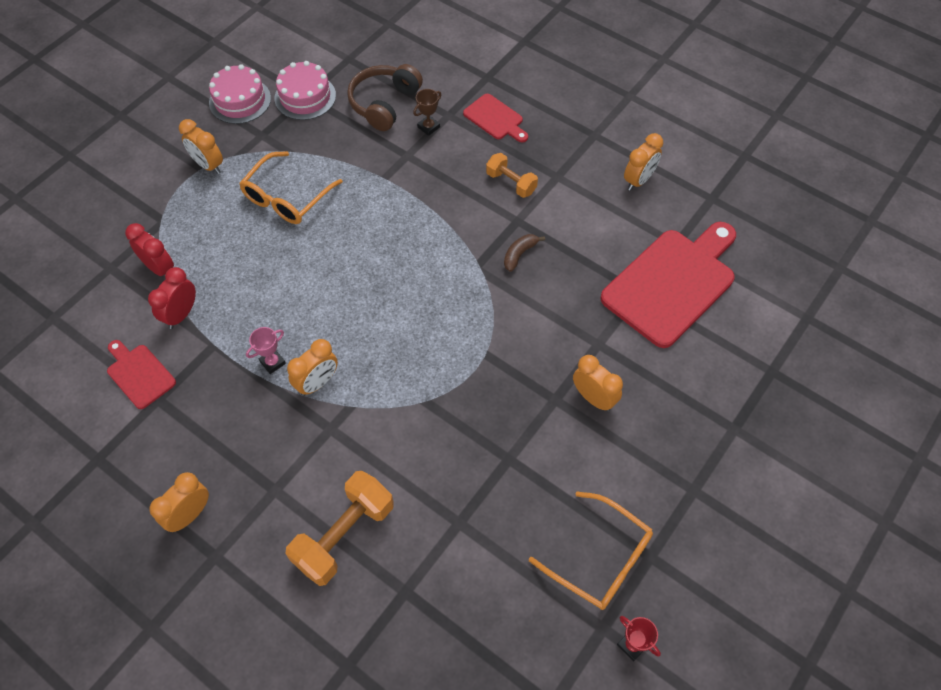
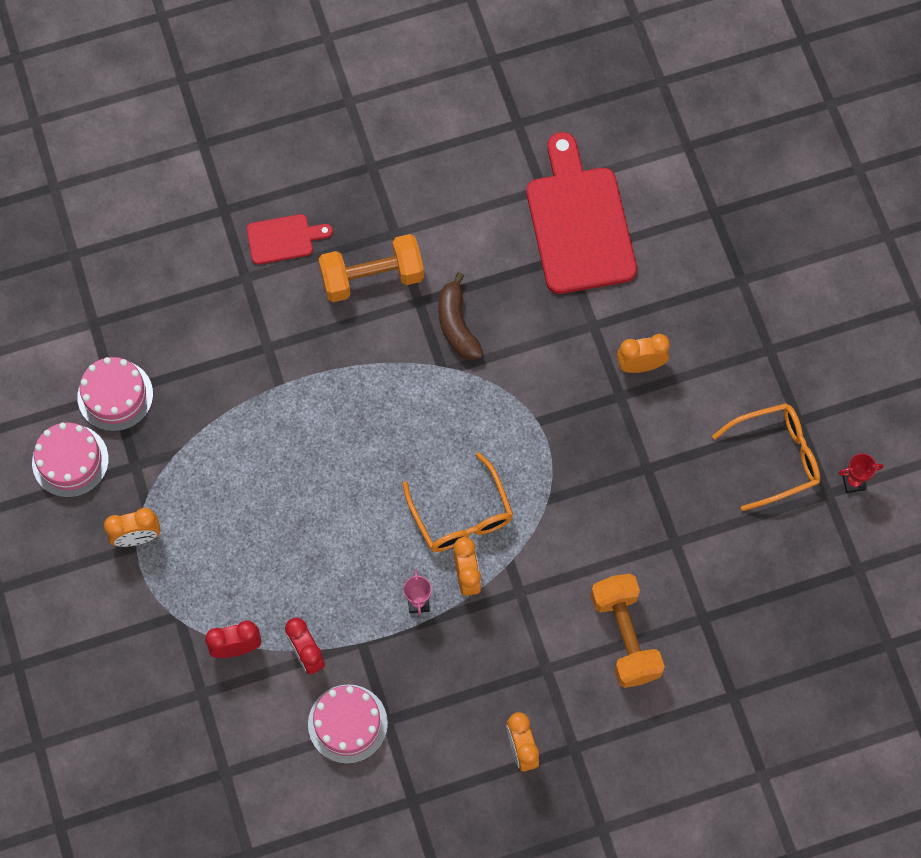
camera: 55 degrees left, 10 degrees up
red cutting board [107,340,176,409] -> pink cake [308,684,388,764]
orange glasses [239,151,343,224] -> orange glasses moved to [403,452,513,552]
brown headphones [347,64,423,131] -> none
brown trophy [413,89,441,136] -> none
orange dumbbell [486,153,538,198] -> orange dumbbell [319,234,424,302], size x1.71
brown banana [504,234,545,272] -> brown banana [438,272,483,360], size x1.57
orange clock [624,133,663,191] -> none

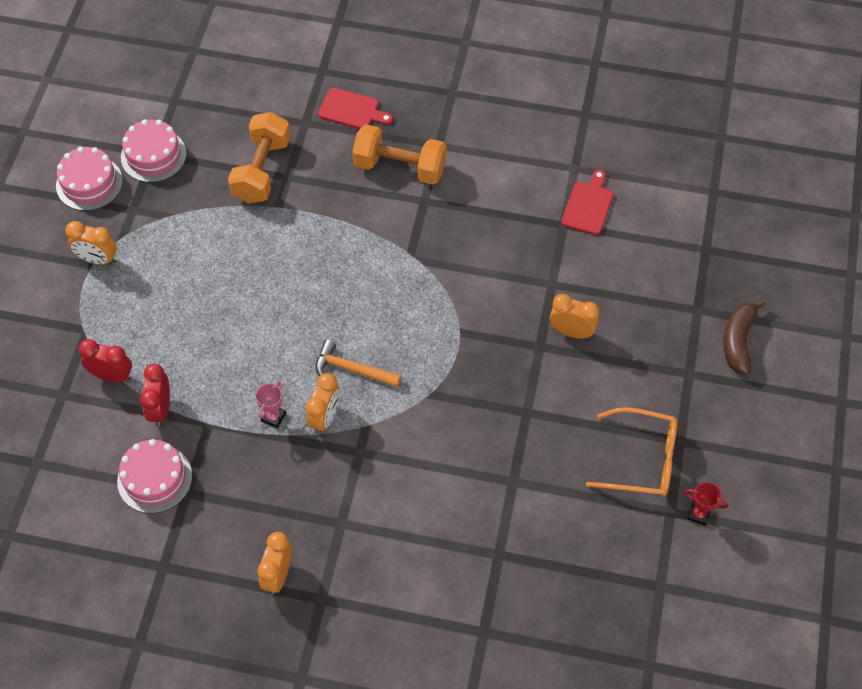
camera: 30 degrees right, 10 degrees down
orange glasses [403,452,513,552] -> orange hammer [316,340,401,387]
brown banana [438,272,483,360] -> brown banana moved to [723,299,766,375]
red cutting board [527,132,637,294] -> red cutting board [561,169,613,235], size x0.49
orange dumbbell [590,574,665,688] -> orange dumbbell moved to [228,112,291,203]

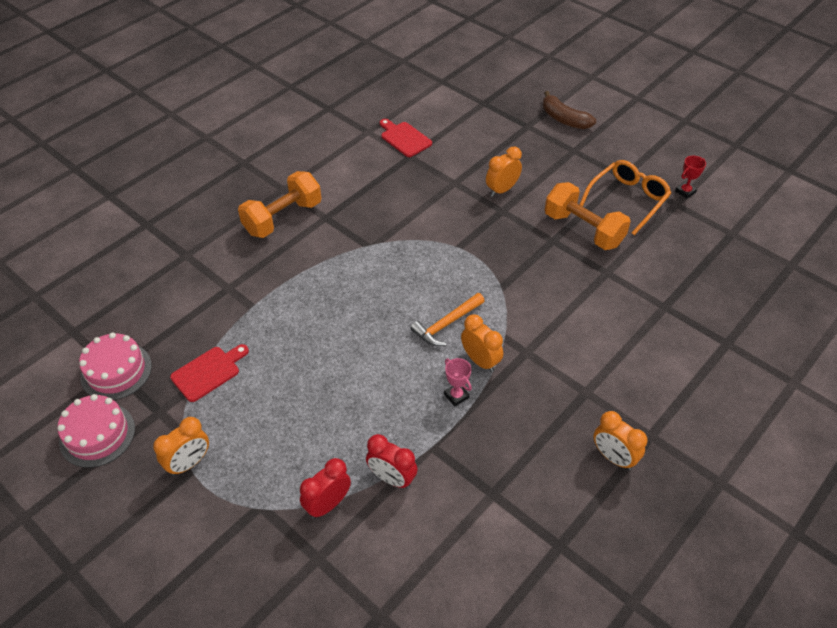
camera: 60 degrees left, 10 degrees down
pink cake [117,439,192,513] -> none
orange dumbbell [228,112,291,203] -> orange dumbbell moved to [545,182,631,250]
red cutting board [318,88,393,129] -> red cutting board moved to [170,344,249,402]

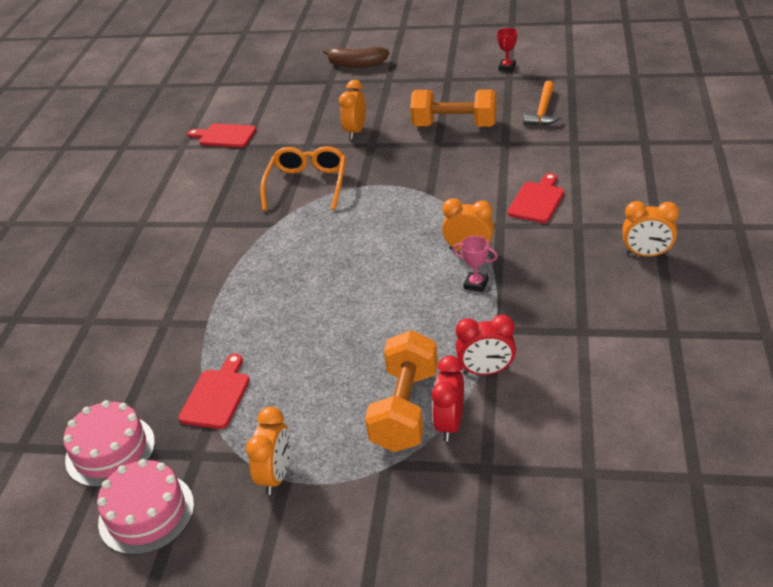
camera: 30 degrees left, 10 degrees down
orange dumbbell [238,171,321,238] -> orange dumbbell moved to [365,330,438,452]
orange hammer [410,293,485,346] -> orange hammer moved to [523,81,562,125]
orange glasses [579,160,671,235] -> orange glasses moved to [261,146,346,210]
none -> red cutting board [507,173,564,223]

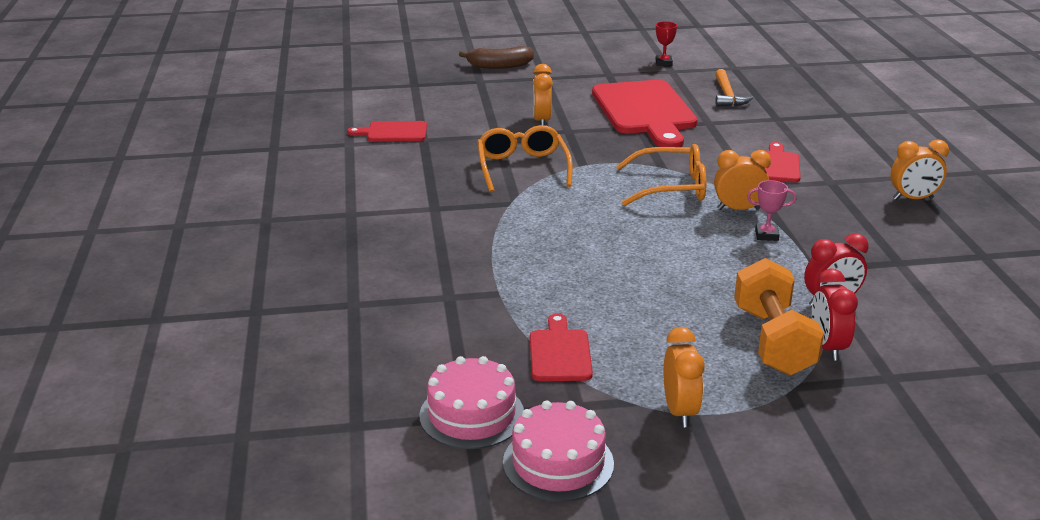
camera: 20 degrees left, 10 degrees down
orange dumbbell [410,90,497,127] -> red cutting board [592,80,698,147]
none -> orange glasses [616,144,706,206]

